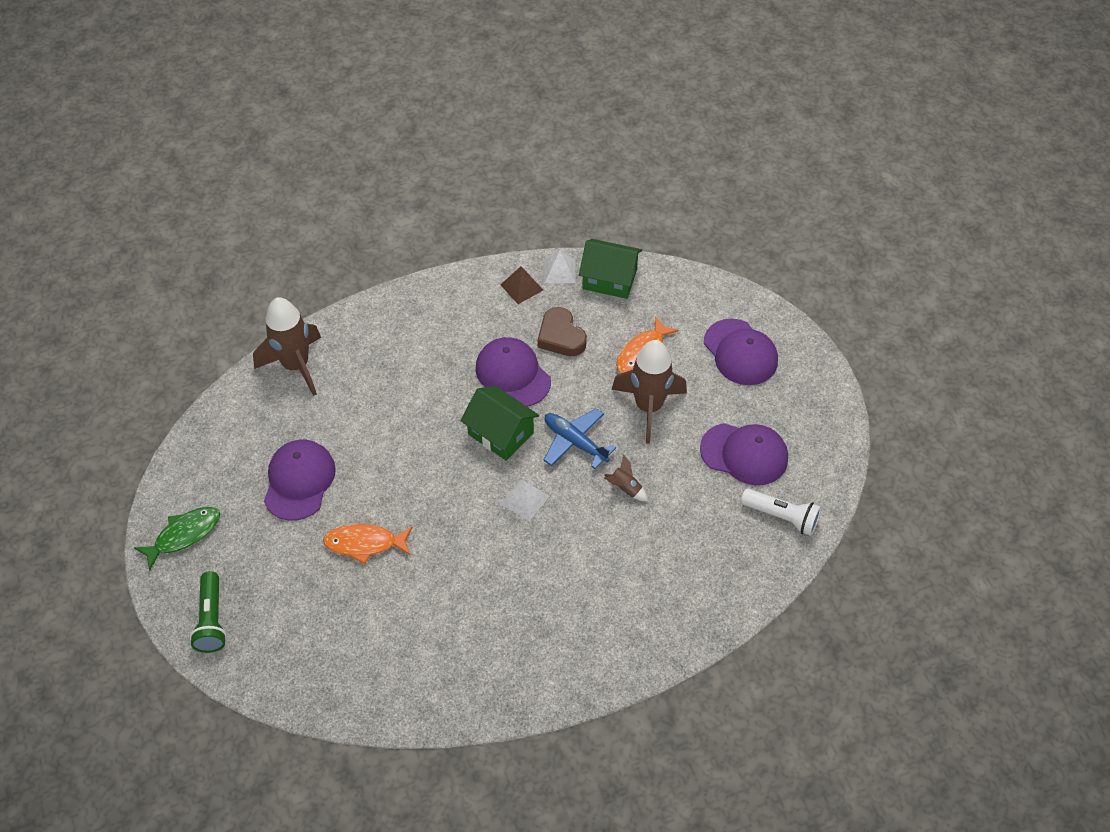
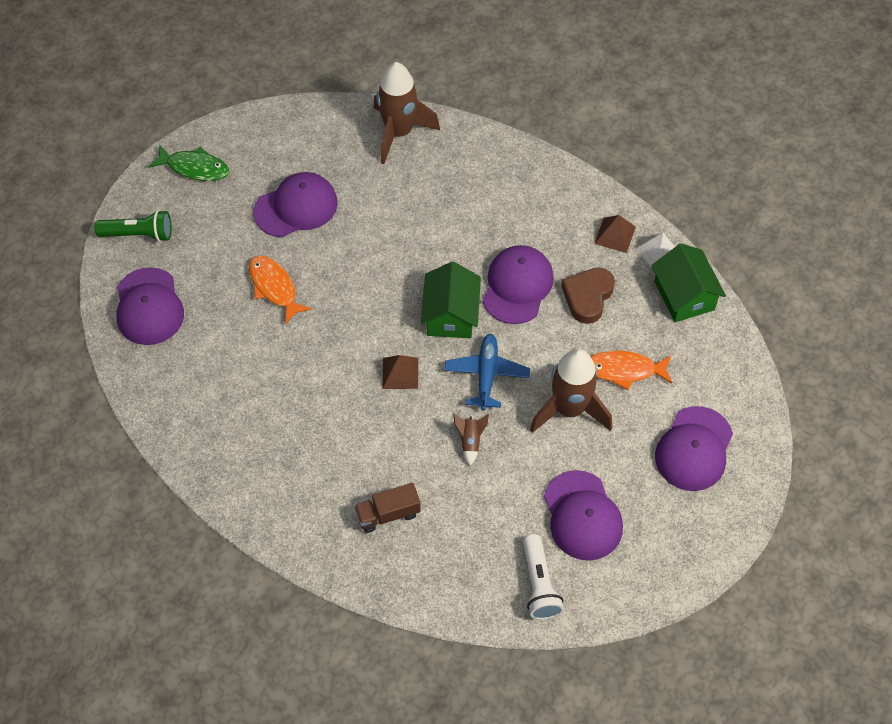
camera: 55 degrees right, 5 degrees up
green flashlight [190,571,227,653] -> green flashlight turned 135 degrees counterclockwise [95,210,172,242]
white pyramid [501,479,549,521] -> brown pyramid [383,355,418,389]
none -> purple cap [116,267,184,345]
none -> brown truck [354,483,421,533]

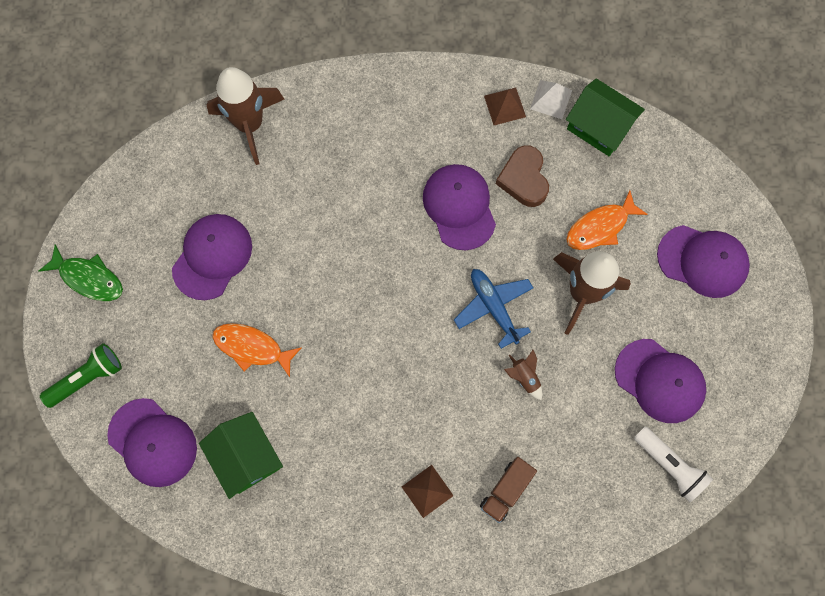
camera: 35 degrees left, 15 degrees up
green fish [149,144,229,181] -> green fish turned 45 degrees clockwise [39,244,123,301]
brown pyramid [383,355,418,389] -> brown pyramid moved to [402,465,454,518]
green house [421,261,481,338] -> green house moved to [199,412,283,499]
purple cap [655,406,733,491] -> purple cap turned 60 degrees counterclockwise [657,225,750,298]

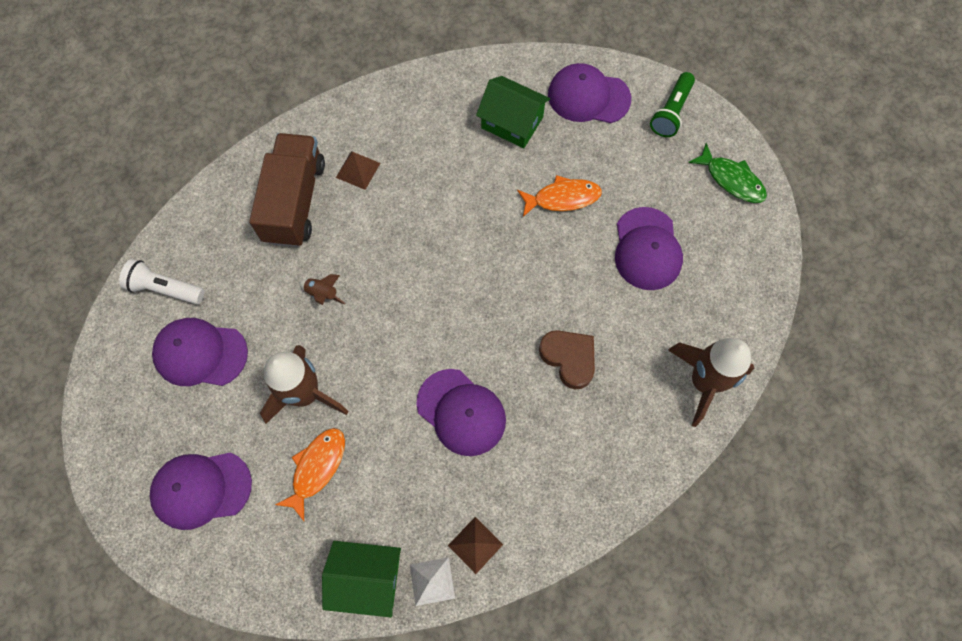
camera: 150 degrees right, 5 degrees down
green fish [39,244,123,301] -> green fish turned 135 degrees counterclockwise [688,143,767,203]
blue plane [454,269,533,349] -> none
brown truck [480,457,537,523] -> brown truck [249,133,325,247], size x1.91
brown heart [496,145,549,207] -> brown heart moved to [539,330,595,390]

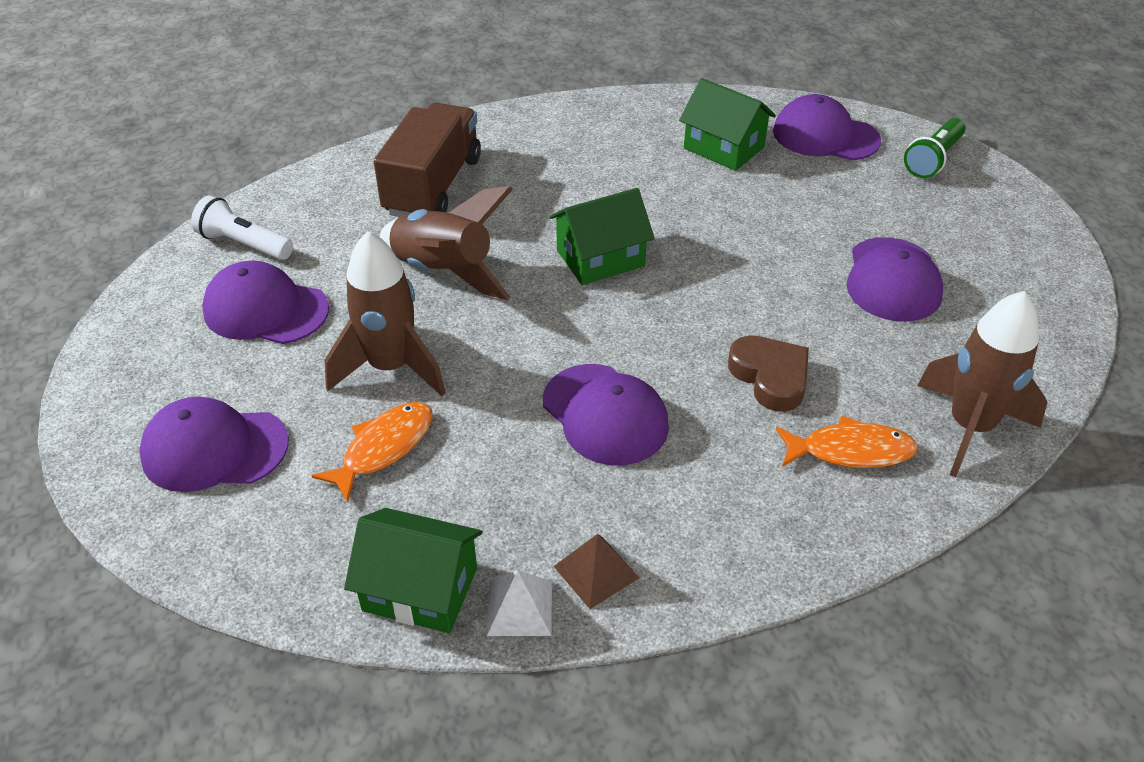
camera: 10 degrees right, 25 degrees down
brown rocket [299,274,346,305] -> brown rocket [380,186,513,300], size x2.36
brown pyramid [336,151,380,190] -> none
orange fish [517,175,602,217] -> orange fish moved to [776,416,918,468]
green fish [688,143,767,203] -> none
none -> green house [549,188,655,285]

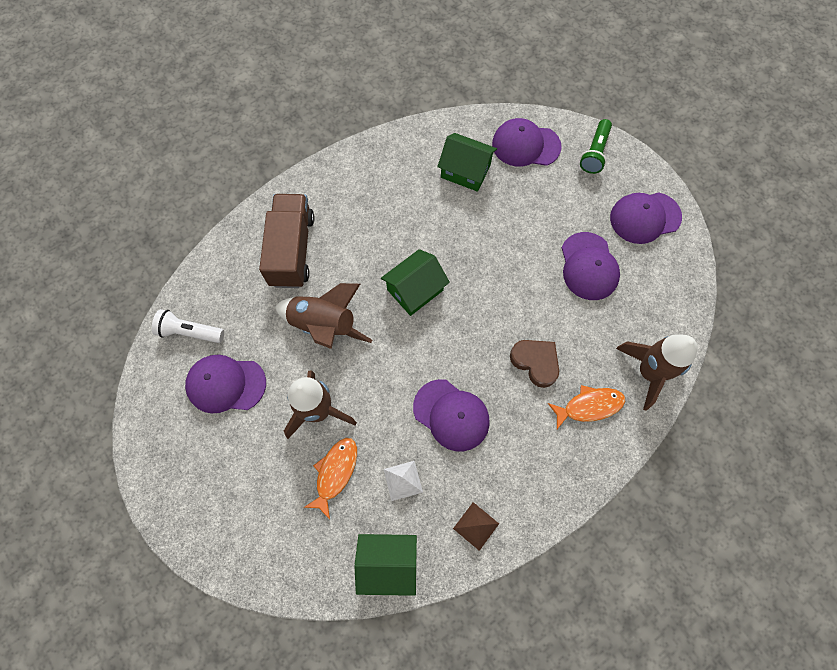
camera: 15 degrees left, 25 degrees up
purple cap [139,397,289,492] -> purple cap moved to [610,192,682,244]
white pyramid [487,570,552,636] -> white pyramid moved to [384,461,423,501]

